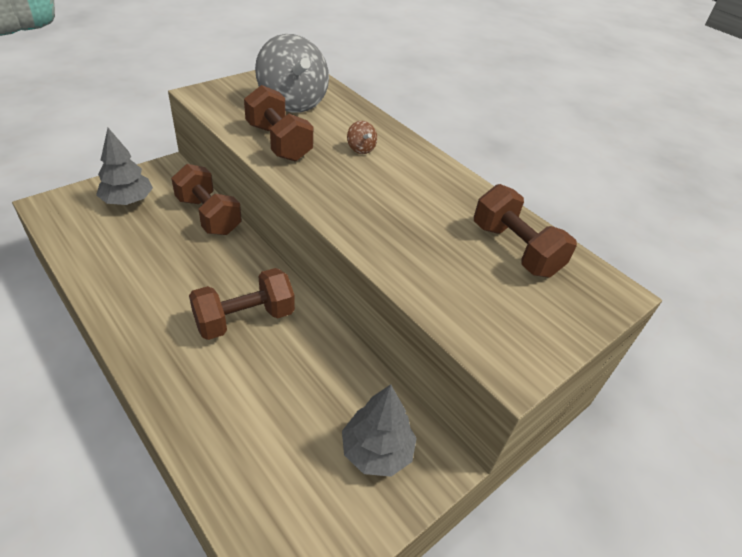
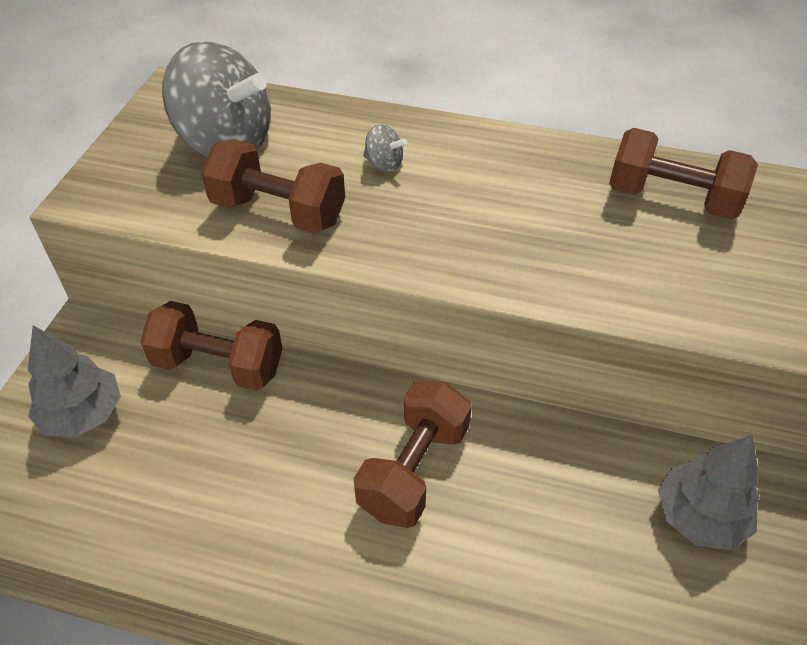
camera: 30 degrees left, 5 degrees up
brown spinning top [347,121,377,154] -> grey spinning top [363,124,407,173]

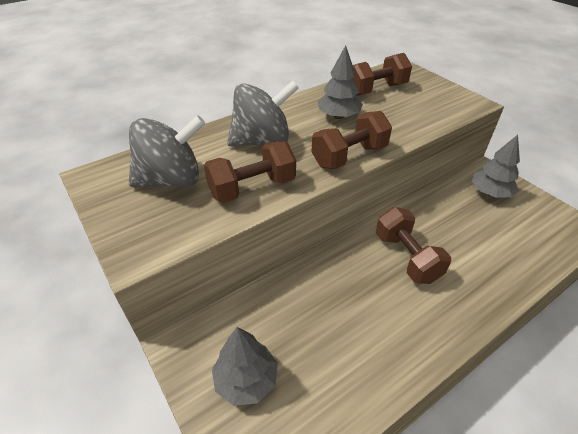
camera: 50 degrees left, 5 degrees down
brown dumbbell [140,301,283,391] -> brown dumbbell moved to [311,111,392,169]
grey spinning top [363,124,407,173] -> grey spinning top [227,80,299,147], size x2.48
none -> grey tree [318,45,363,119]

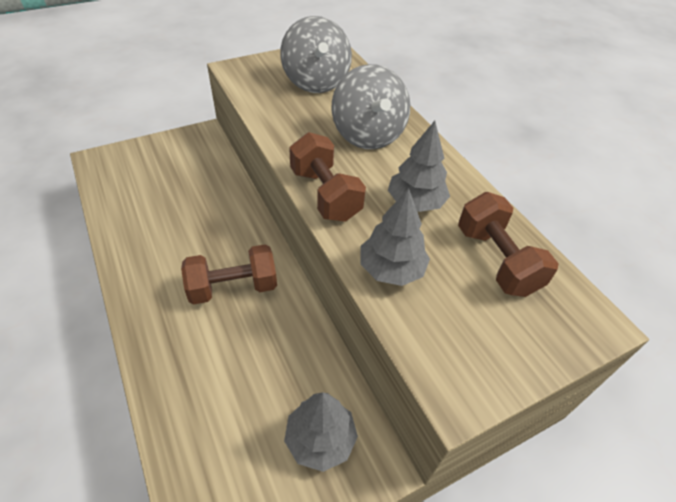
camera: 95 degrees right, 5 degrees up
brown dumbbell [204,141,296,203] -> none
grey tree [212,327,278,406] -> grey tree moved to [360,188,430,286]

